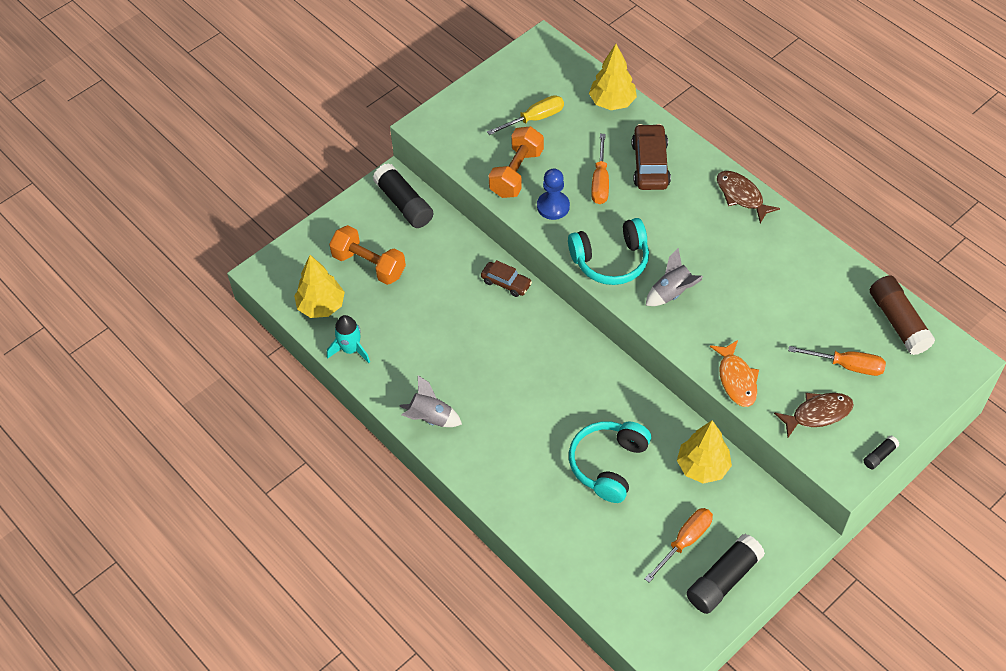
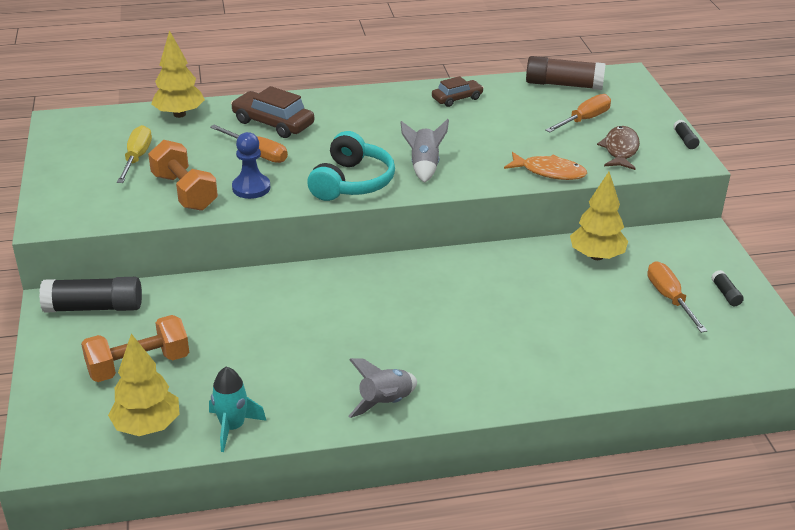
camera: 60 degrees left, 20 degrees down
brown car [481,260,532,297] -> brown car moved to [432,76,484,107]
turquoise headphones [569,421,651,503] -> none
black glue stick [686,534,765,614] -> black glue stick [711,270,744,306], size x0.46
brown fish [717,171,780,223] -> none

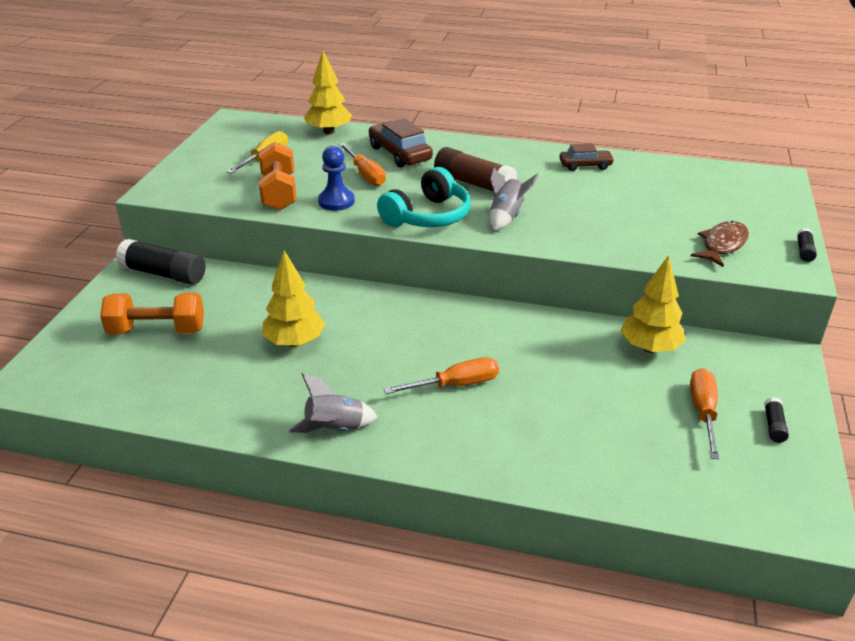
camera: 25 degrees right, 0 degrees up
yellow tree [108,334,179,436] -> yellow tree moved to [262,250,325,347]
turquoise rocket [209,367,266,452] -> none
orange fish [504,152,587,180] -> none
brown glue stick [526,56,606,90] -> brown glue stick moved to [434,147,517,191]
orange screwdriver [545,94,611,132] -> orange screwdriver moved to [384,357,499,394]

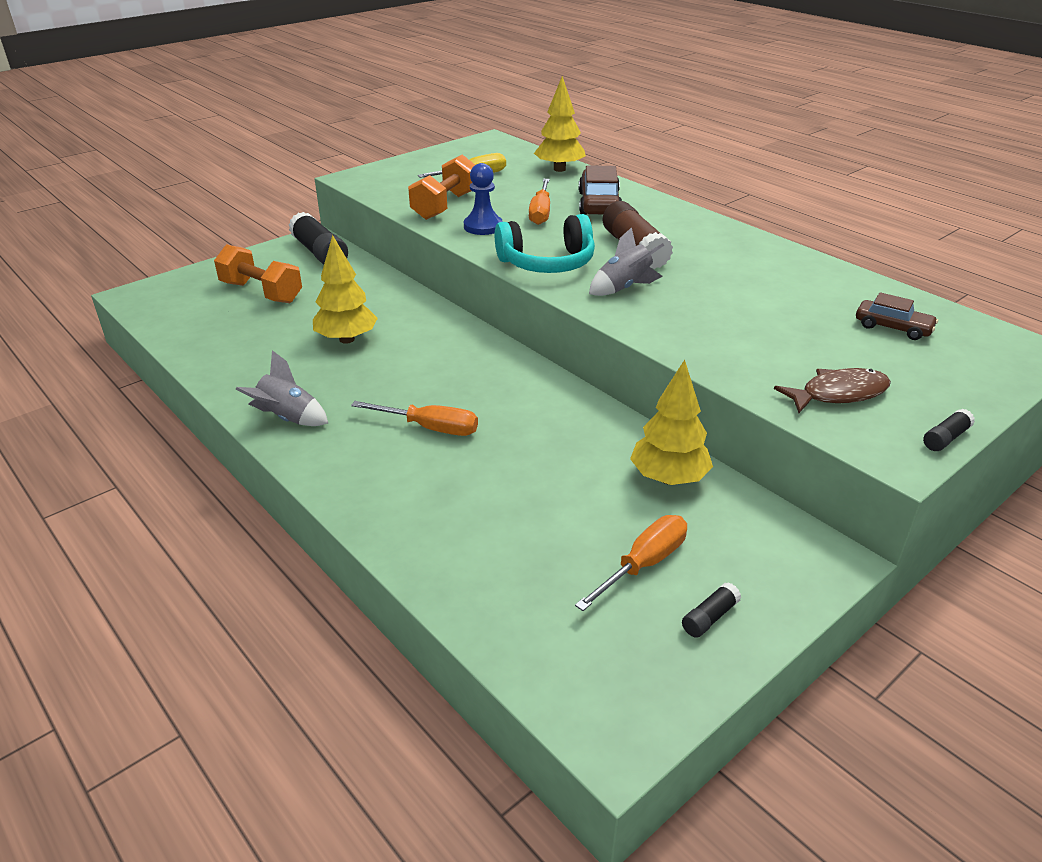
camera: 35 degrees right, 0 degrees up
brown car [559,144,614,171] -> brown car moved to [856,292,938,340]

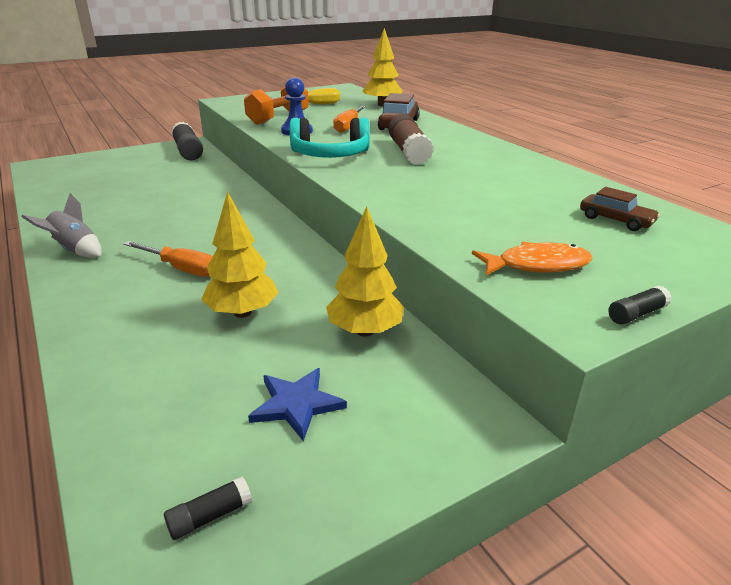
camera: 10 degrees right, 5 degrees down
orange dumbbell [214,244,302,303] -> none
yellow tree [313,235,378,344] -> yellow tree moved to [201,191,279,318]
orange screwdriver [575,515,687,611] -> blue star [248,368,347,442]
grey rocket [589,227,664,296] -> none
black glue stick [682,582,741,638] -> black glue stick moved to [164,476,252,540]
brown fish [774,368,891,413] -> orange fish [472,241,593,275]

